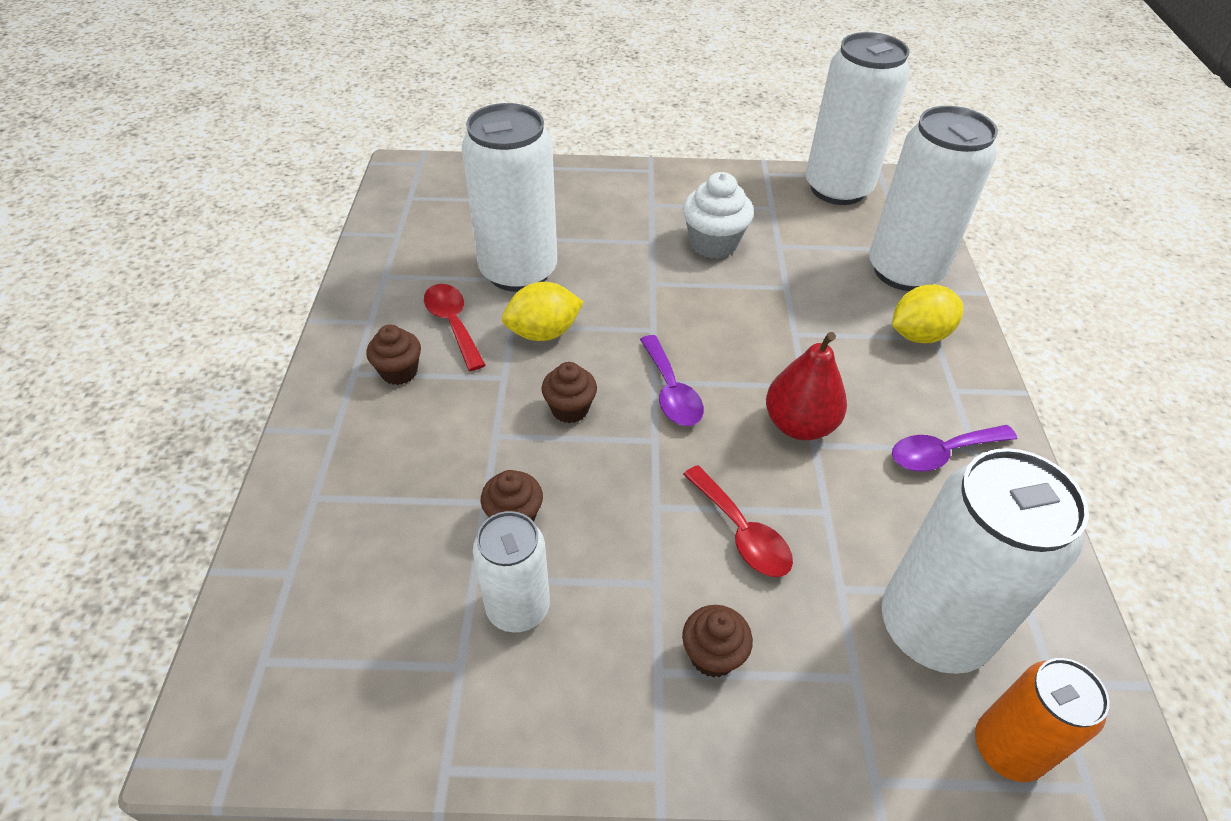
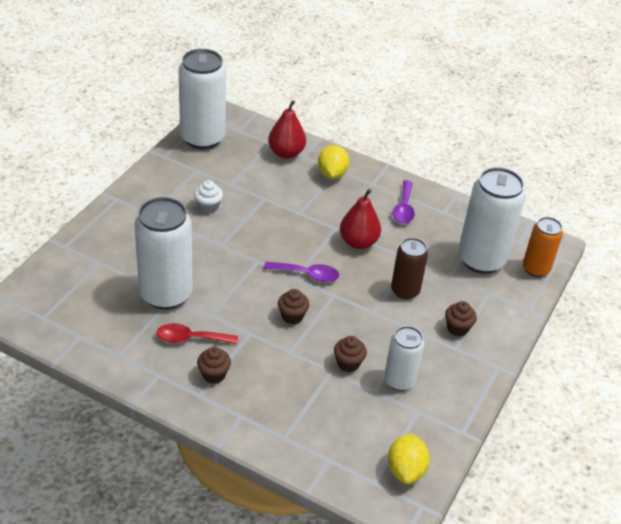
camera: 65 degrees left, 5 degrees down
yellow lemon [502,282,584,341] -> yellow lemon moved to [388,433,430,484]
white cupcake [683,172,754,259] -> white cupcake [194,180,223,213], size x0.65
red spoon [683,465,793,577] -> brown can [391,238,428,300]
white can [869,106,998,291] -> red pear [268,100,306,159]

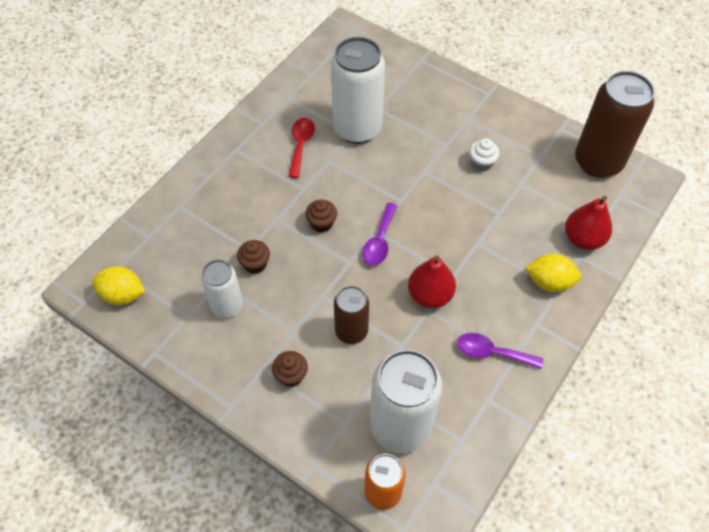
camera: 100 degrees right, 15 degrees up
white can [179,49,226,149] -> brown can [575,71,655,178]
brown cupcake [197,347,231,384] -> none

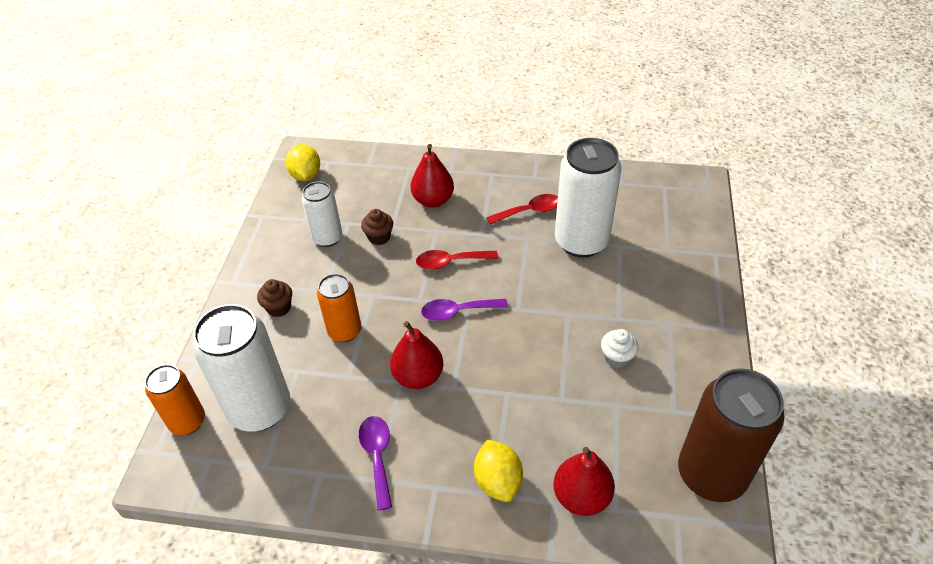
camera: 65 degrees right, 10 degrees down
brown cupcake [305,199,337,232] -> red spoon [416,250,498,270]
brown can [334,286,369,344] -> orange can [317,274,361,342]
none -> red pear [410,144,454,208]

